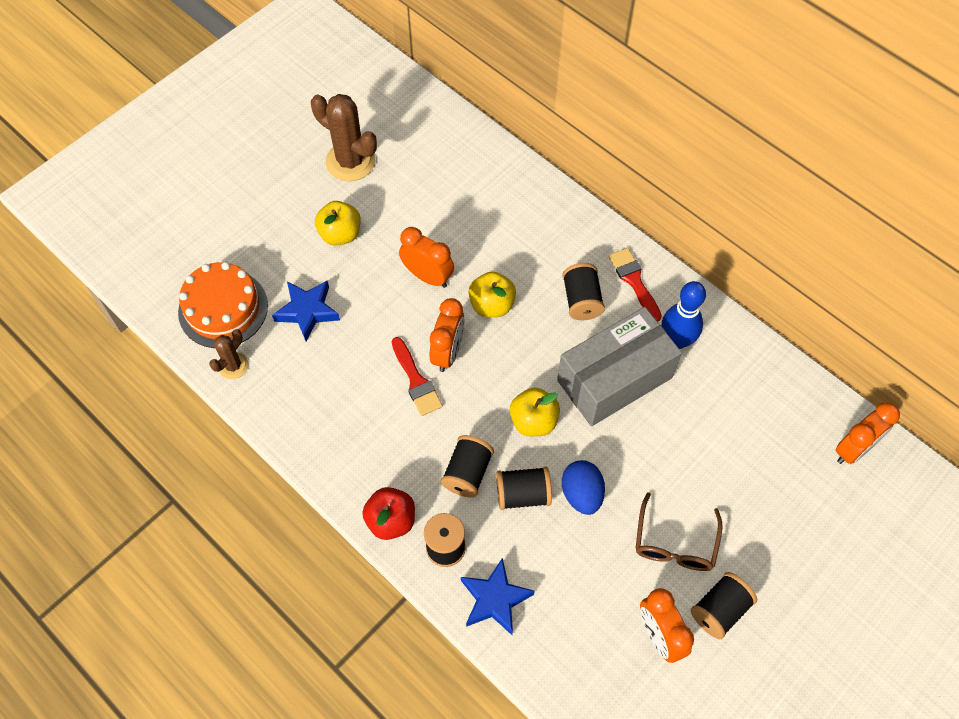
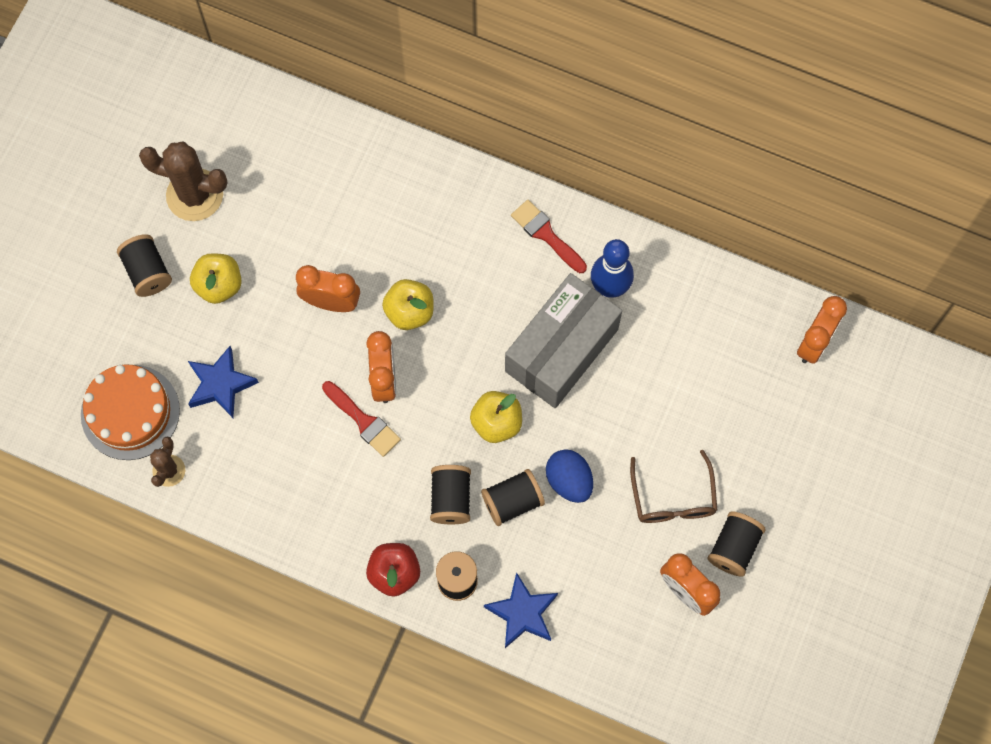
camera: 20 degrees left, 10 degrees up
black spool [563,263,605,320] -> black spool moved to [117,234,172,297]

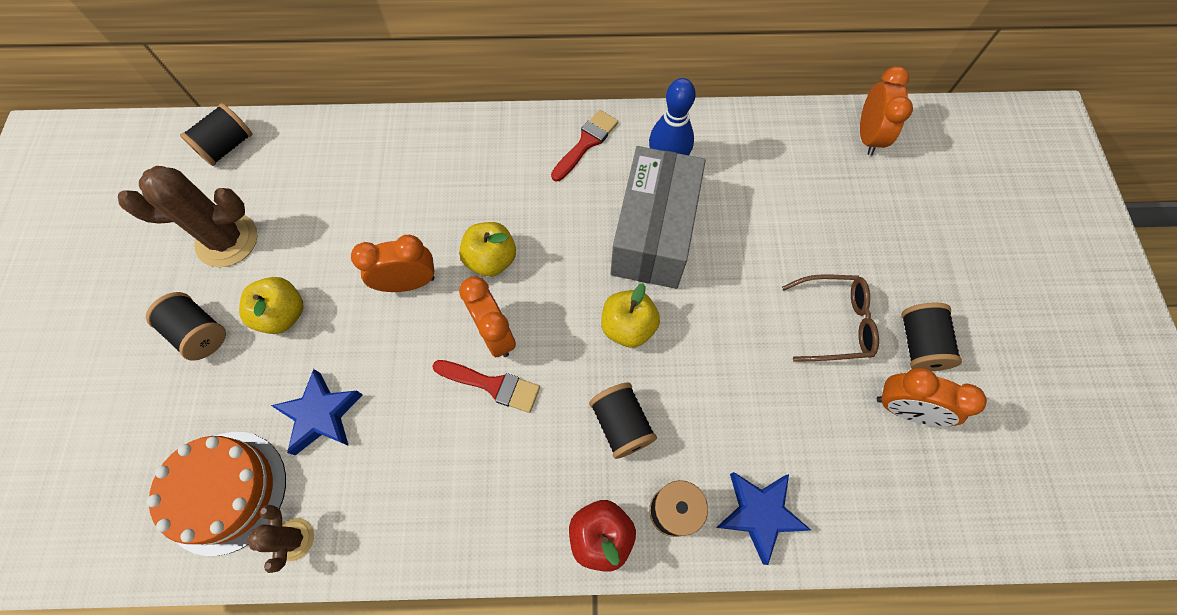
camera: 25 degrees left, 5 degrees down
black spool [481,469,545,526] -> black spool moved to [180,103,253,166]
red brush [511,200,587,273] -> red brush turned 105 degrees clockwise [551,110,618,181]
blue egg [546,449,593,503] -> none
brown glasses [630,450,717,523] -> brown glasses turned 60 degrees counterclockwise [782,274,879,362]

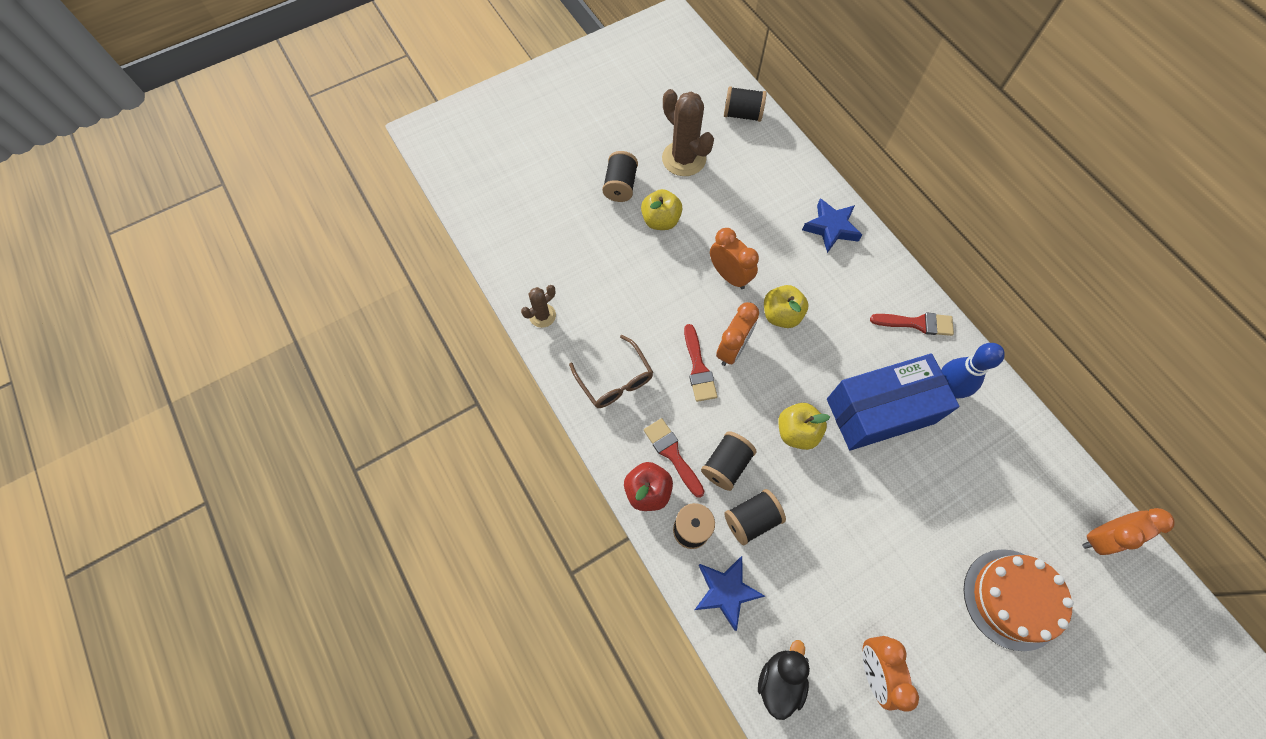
camera: 60 degrees right, 0 degrees up
orange cake [147,432,286,556] -> orange cake moved to [964,549,1074,651]
blue star [271,369,363,455] -> blue star moved to [802,198,862,253]
grey box [611,146,706,289] -> blue box [827,353,960,450]
brown glasses [782,274,879,362] -> brown glasses moved to [569,335,653,408]
black spool [901,302,962,371] -> black spool moved to [724,489,786,545]
none -> red brush [644,418,705,498]
none -> black duck [758,640,810,720]

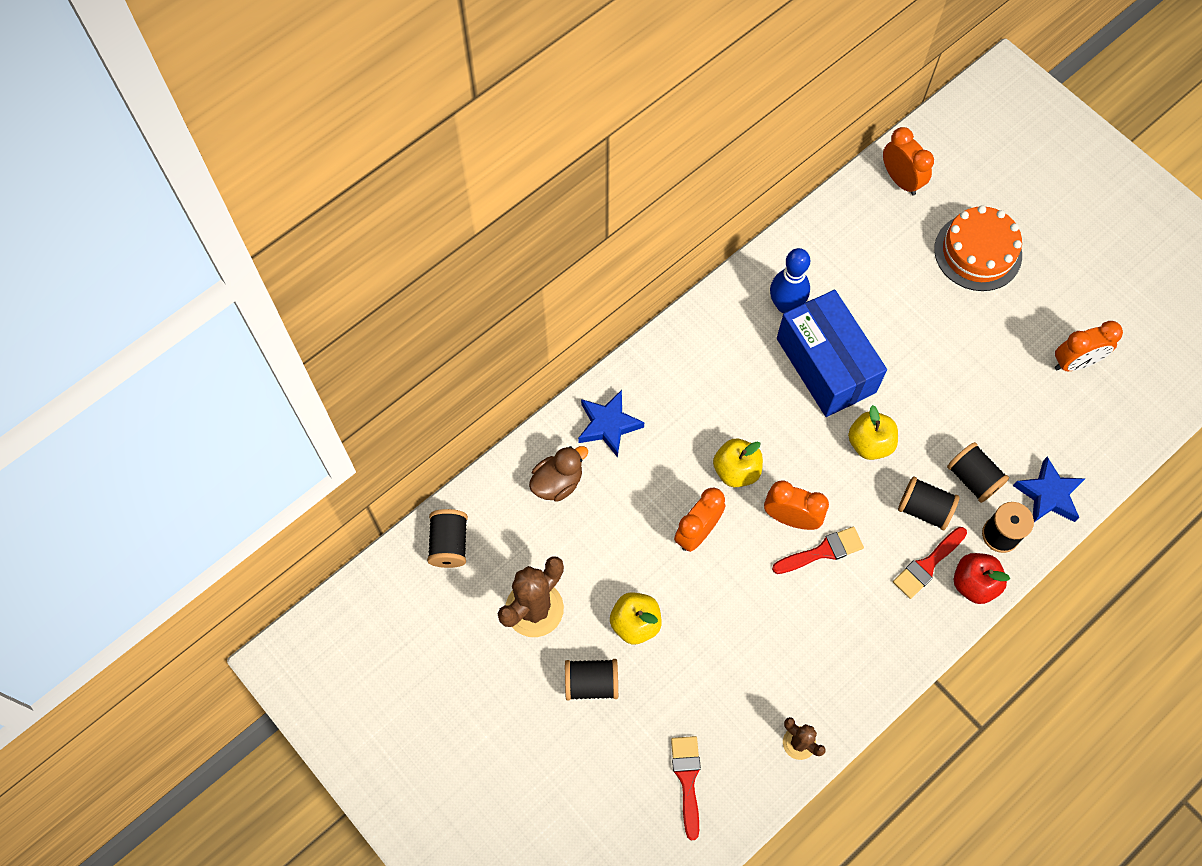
camera: 100 degrees left, 0 degrees up
brown glasses [569,335,653,408] -> none
black duck [758,640,810,720] -> none
red brush [870,312,954,336] -> red brush moved to [671,736,701,840]
none -> brown duck [529,446,588,502]

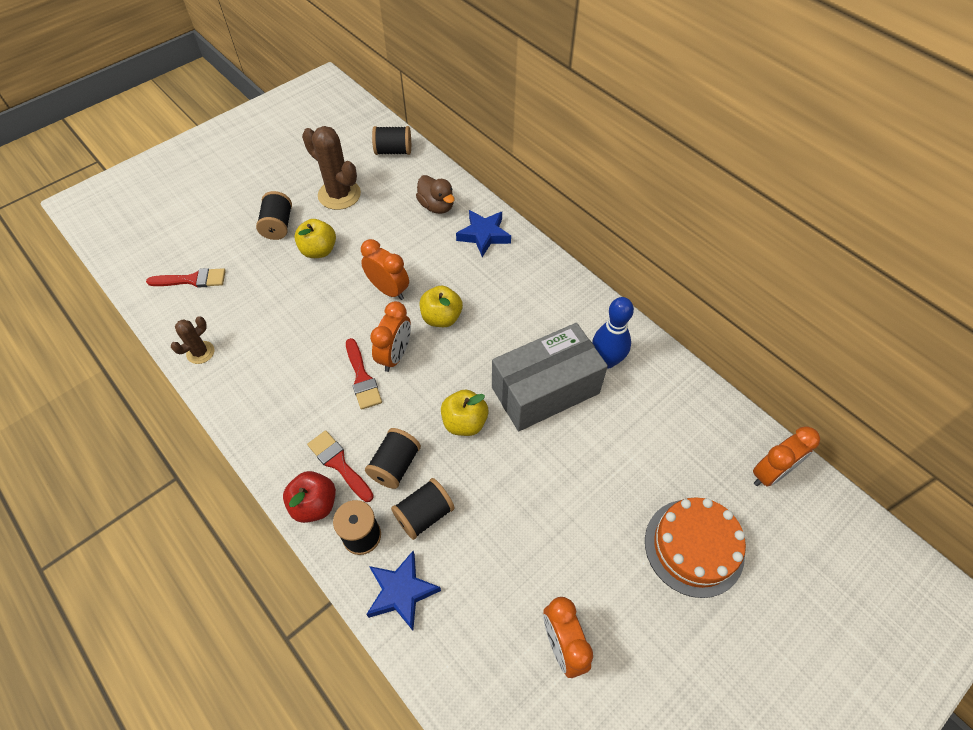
camera: 90 degrees right, 10 degrees down
blue box [777,290,887,417] -> grey box [492,323,608,431]

